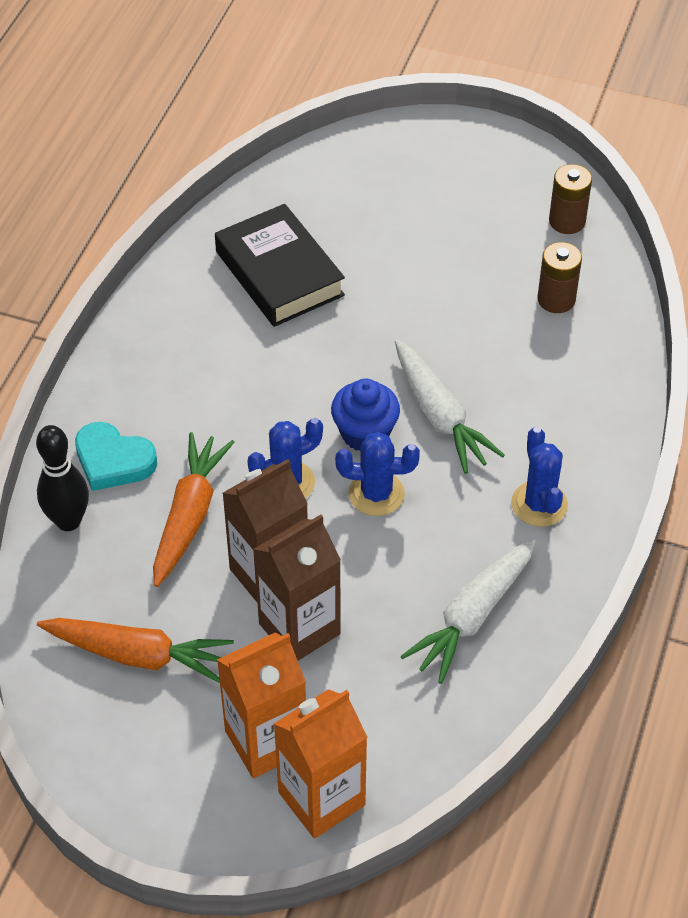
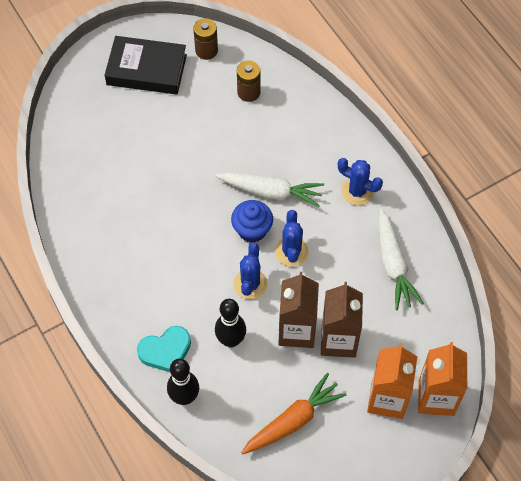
camera: 50 degrees left, 10 degrees up
orange carrot [153,432,234,587] -> black bowling pin [215,299,246,348]
black book [215,204,345,327] -> black book moved to [104,36,187,94]
blue cactus [335,432,420,516] -> blue cactus turned 45 degrees counterclockwise [275,210,309,267]

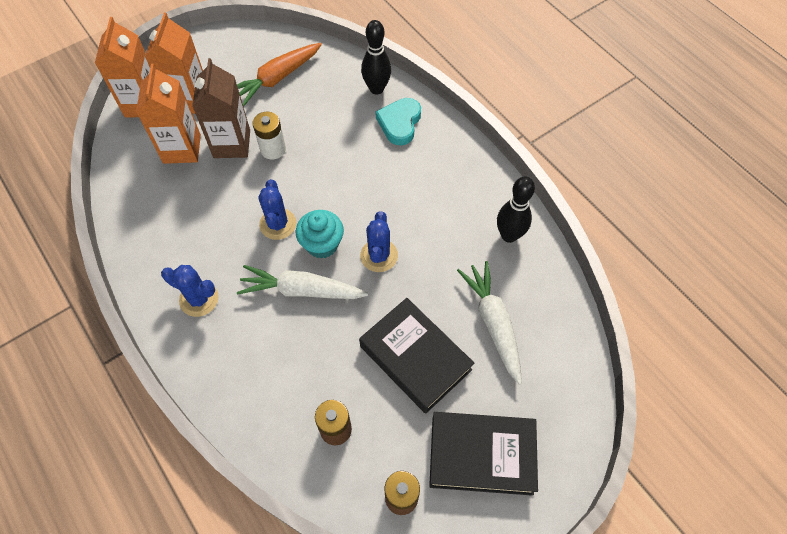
camera: 175 degrees right, 0 degrees up
turquoise heart [137,326,191,372] -> turquoise heart turned 45 degrees counterclockwise [376,98,421,145]
black bowling pin [215,299,246,348] -> black bowling pin moved to [497,176,535,243]
blue cupcake [231,200,273,243] -> turquoise cupcake [296,210,344,259]
blue cactus [233,243,268,300] -> blue cactus moved to [360,211,398,272]
brown carton [278,272,319,348] -> white battery [253,112,286,159]
white carrot [379,208,424,310] -> white carrot moved to [457,261,522,385]
none -> orange carton [136,64,201,164]
none -> black book [359,298,474,414]

